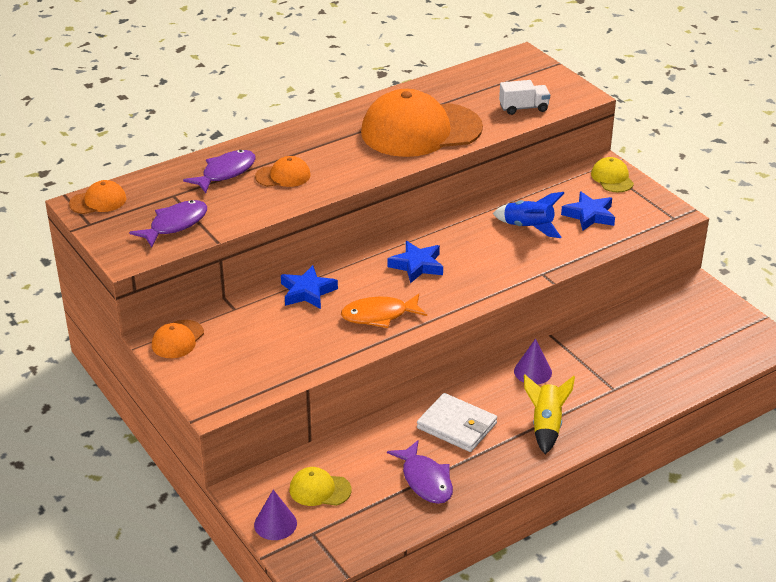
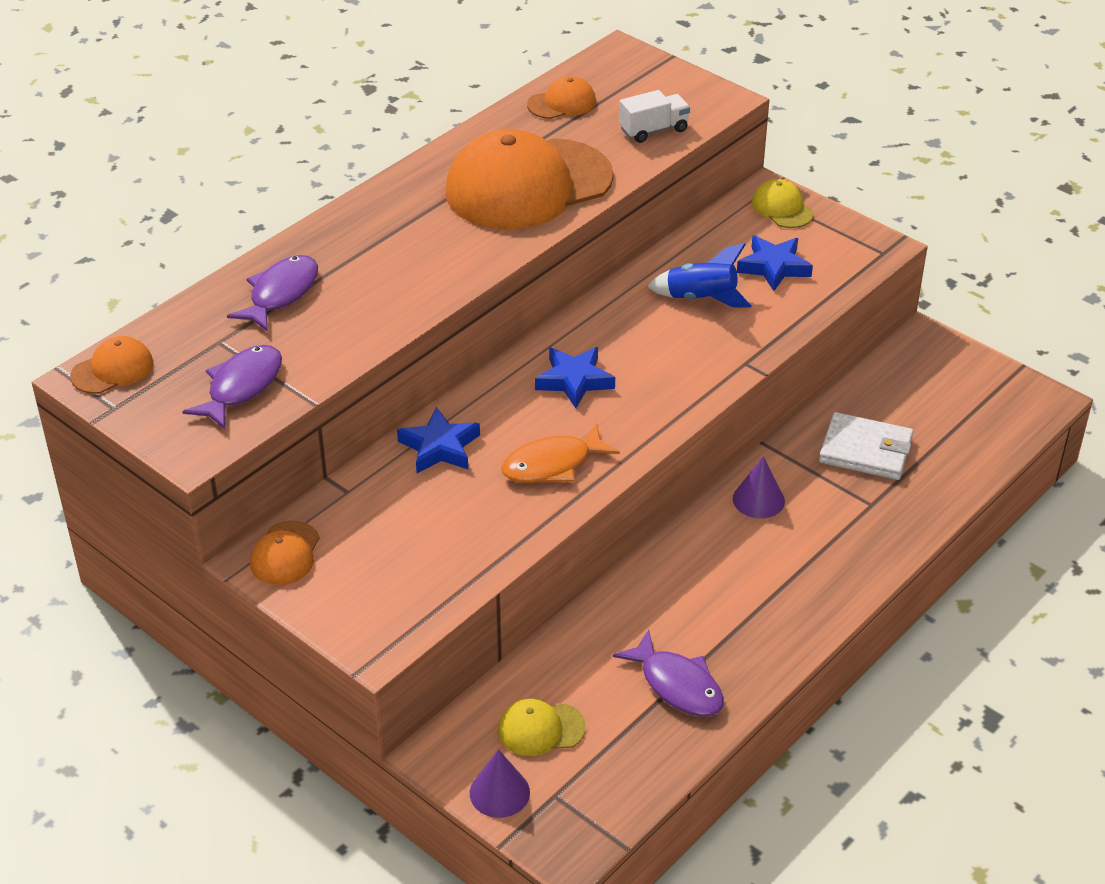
camera: 15 degrees left, 5 degrees up
orange cap [255,156,310,187] -> orange cap moved to [527,76,596,119]
white wallet [417,393,497,452] -> white wallet moved to [819,412,913,480]
yellow rocket [524,374,575,454] -> none

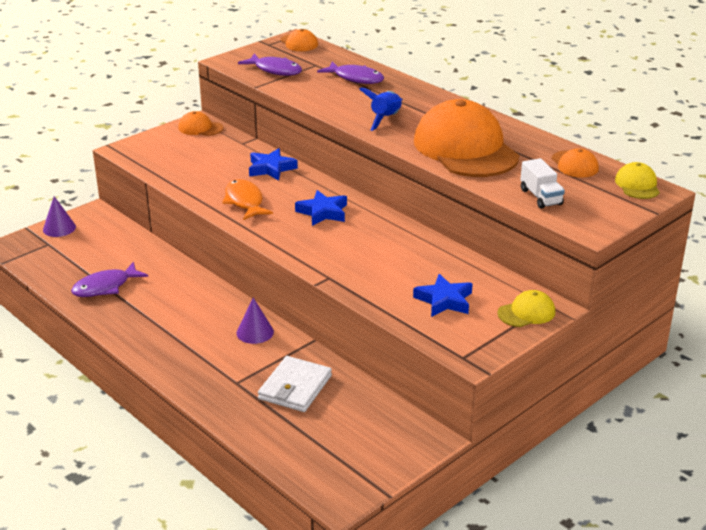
camera: 95 degrees right, 10 degrees down
yellow cap [498,699,586,756] -> yellow cap moved to [615,162,660,199]
blue rocket [647,243,751,308] -> blue rocket moved to [359,87,403,131]

